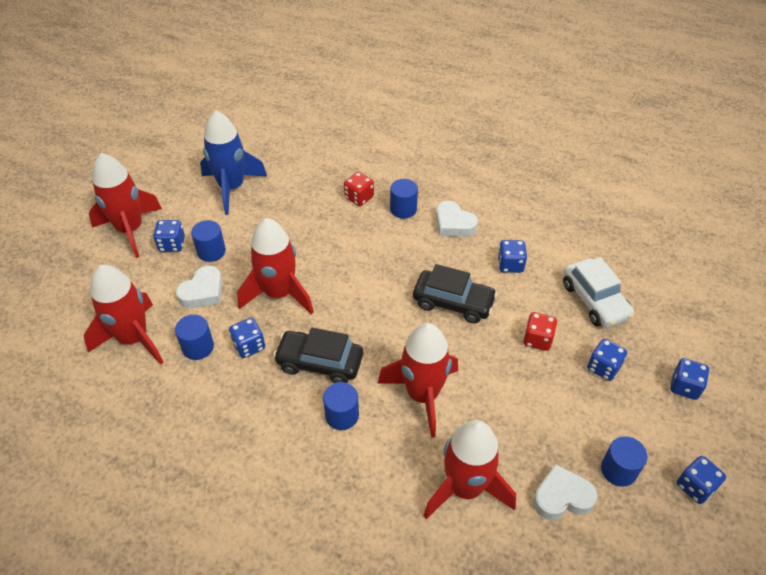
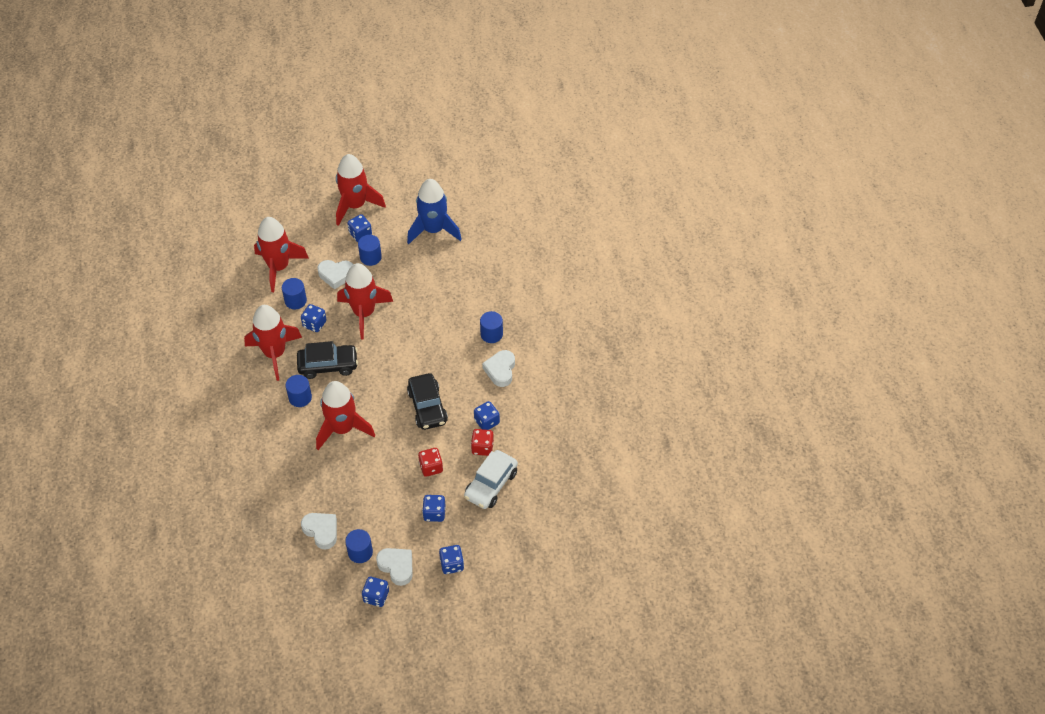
camera: 55 degrees right, 5 degrees up
black car [273,327,363,383] -> black car turned 105 degrees clockwise [297,341,358,379]
red dice [344,172,374,206] -> red dice moved to [471,429,494,456]
red rocket [423,420,516,519] -> red rocket moved to [244,305,302,381]
none -> white heart [376,548,413,586]

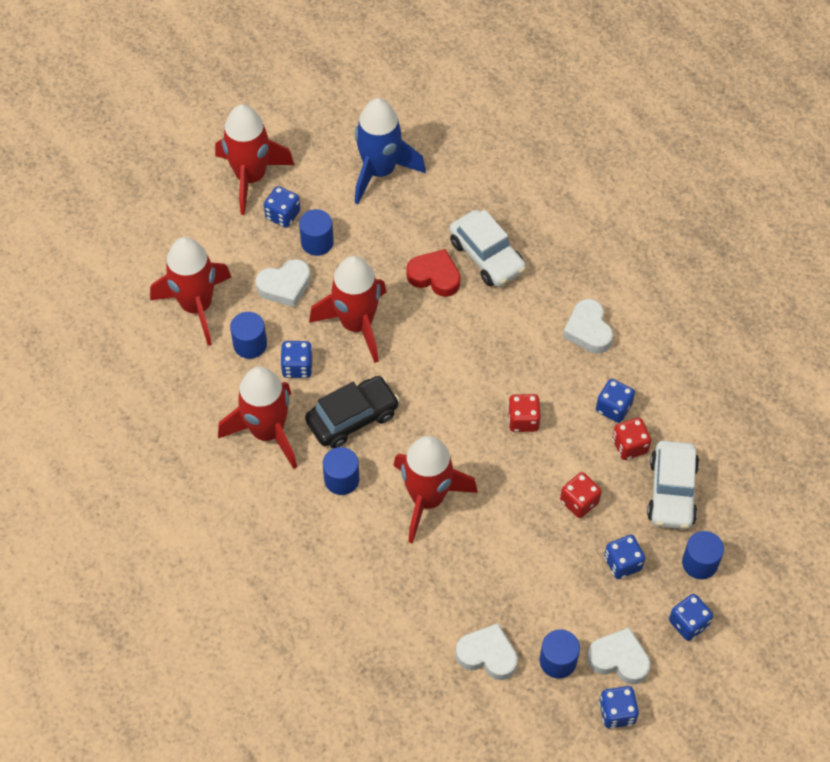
camera: 25 degrees left, 5 degrees up
black car [407,373,448,430] -> red dice [508,394,541,432]
blue cylinder [480,311,503,343] -> blue cylinder moved to [682,531,724,579]
none -> red heart [406,249,460,297]
none -> white car [449,210,526,287]

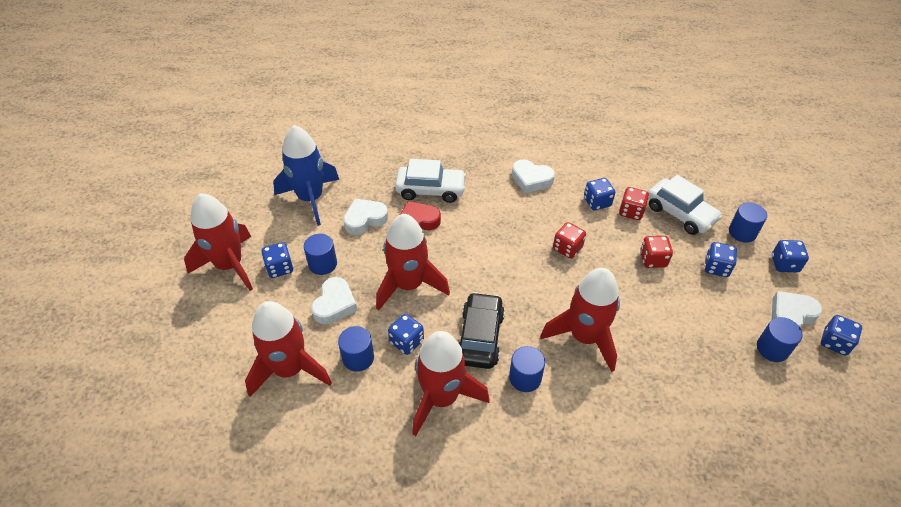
camera: 50 degrees left, 10 degrees down
white heart [456,623,518,680] -> white heart moved to [343,199,388,235]

